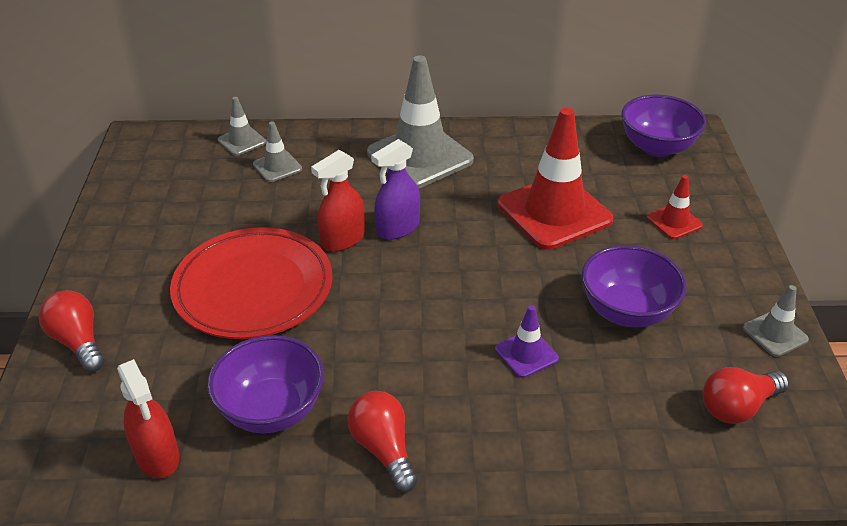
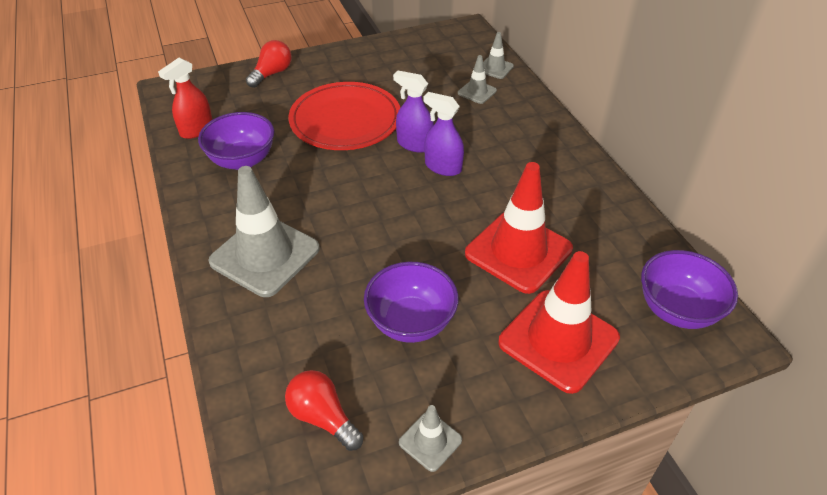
camera: 70 degrees right, 5 degrees up
red spray bottle [311,150,365,252] -> purple spray bottle [393,71,434,153]
red light bulb [347,391,418,492] -> none
grey traffic cone [367,55,474,189] -> grey traffic cone moved to [208,166,320,297]
purple traffic cone [495,305,559,378] -> none
red traffic cone [647,175,703,239] -> red traffic cone [498,251,620,394], size x2.14

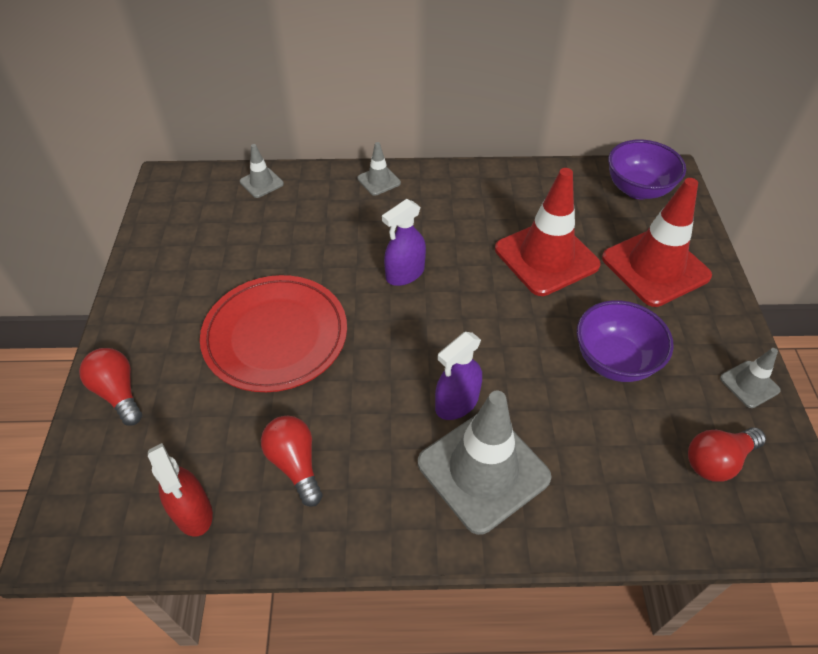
camera: 70 degrees left, 5 degrees up
purple bowl [198,112,275,170] -> red light bulb [261,416,323,507]
purple spray bottle [393,71,434,153] -> purple spray bottle moved to [435,332,482,420]
grey traffic cone [458,55,497,104] -> grey traffic cone moved to [357,142,401,196]

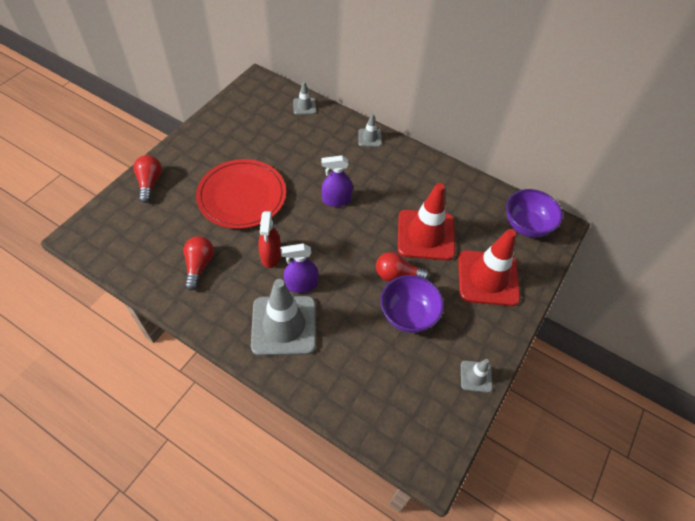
camera: 30 degrees right, 5 degrees up
red spray bottle [148,443,213,537] -> red spray bottle moved to [258,211,281,268]
red light bulb [688,427,766,482] -> red light bulb moved to [376,252,429,281]

